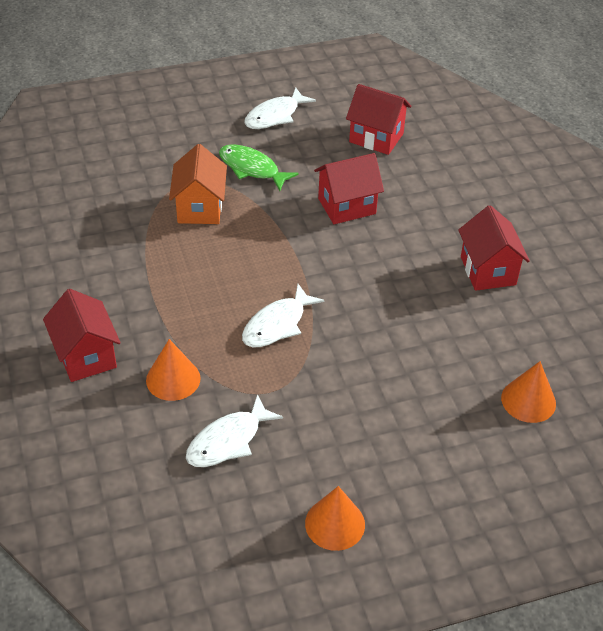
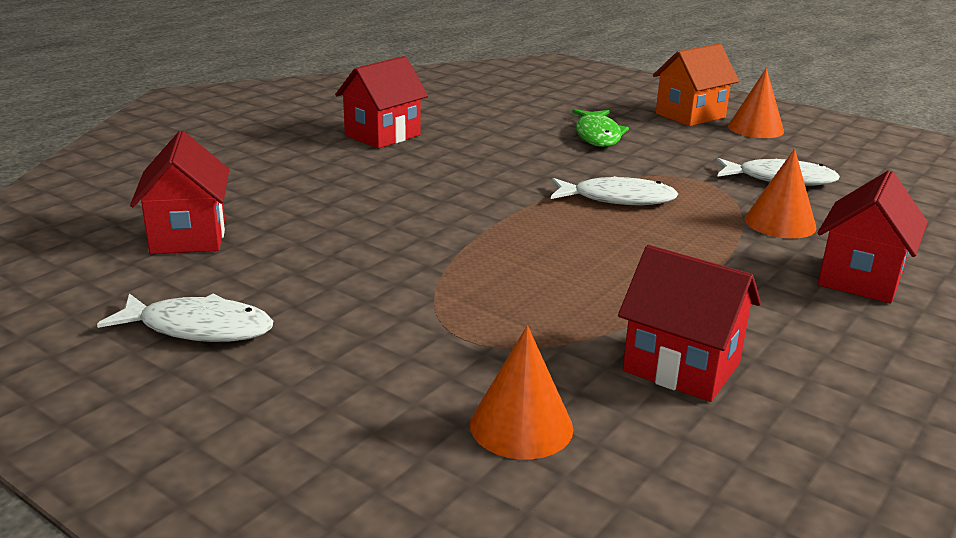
camera: 125 degrees left, 20 degrees down
orange house [169,144,227,224] -> orange house moved to [653,44,739,126]
green fish [219,144,299,191] -> green fish moved to [572,109,629,147]
red house [314,153,384,224] -> red house moved to [618,245,761,402]
orange cone [501,361,556,423] -> orange cone moved to [470,326,573,460]

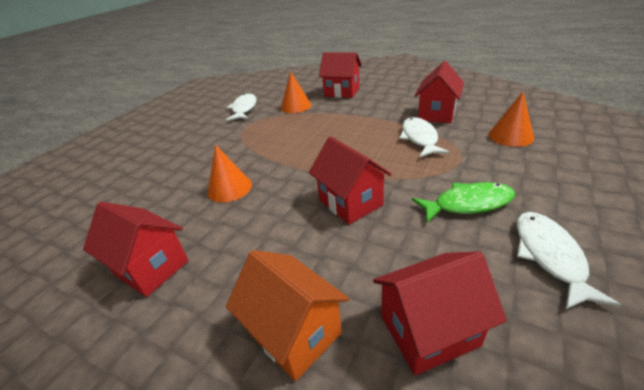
camera: 95 degrees left, 10 degrees up
white fish [551,176,678,205] -> white fish moved to [399,117,450,157]
green fish [572,109,629,147] -> green fish moved to [412,182,515,223]
orange house [653,44,739,126] -> orange house moved to [226,250,349,381]
orange cone [728,68,784,138] -> orange cone moved to [208,145,252,203]
none -> red house [309,136,391,225]

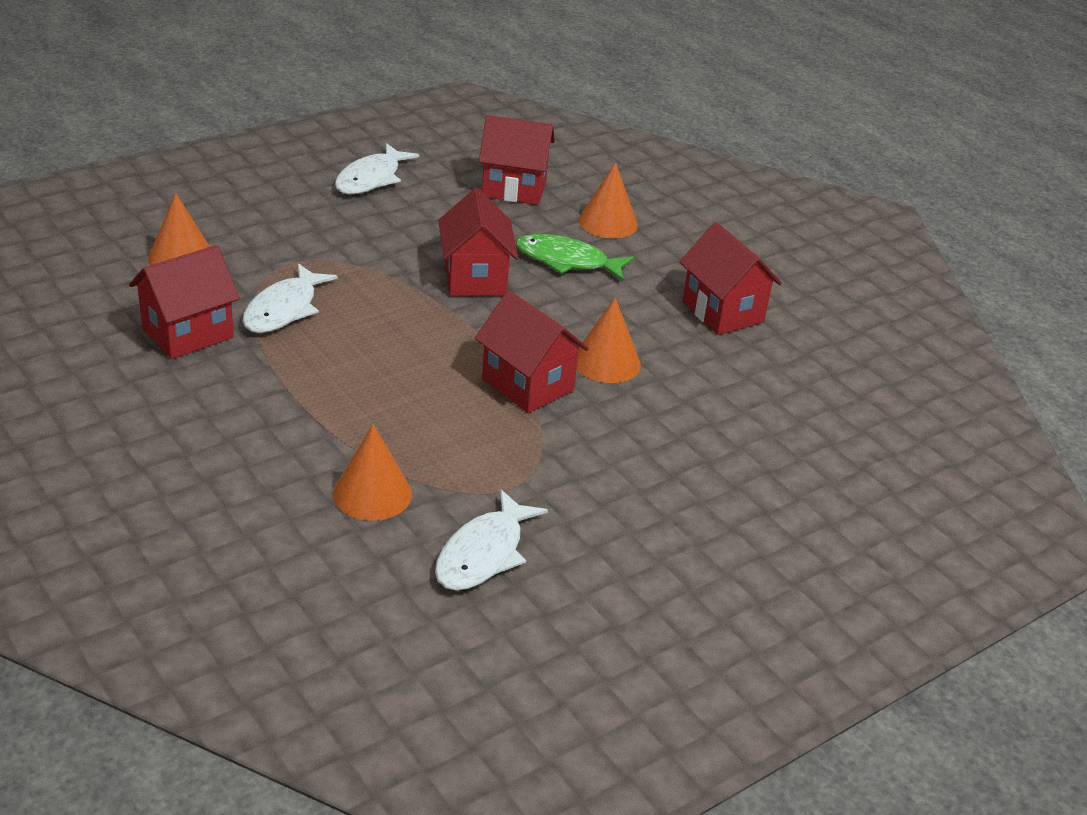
camera: 160 degrees left, 0 degrees up
orange house [226,250,349,381] -> orange cone [579,162,638,238]
red house [319,52,362,98] -> red house moved to [475,290,589,413]
green fish [412,182,515,223] -> green fish moved to [516,234,634,281]

